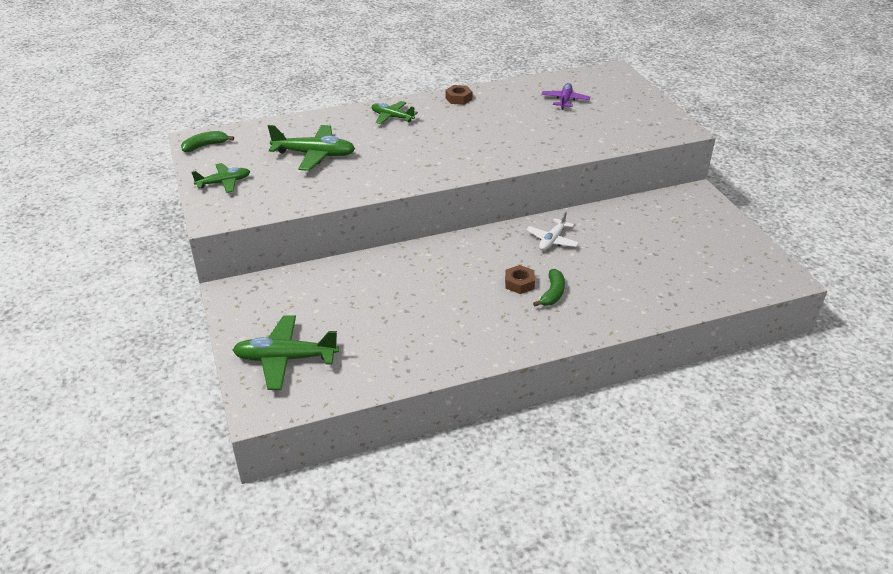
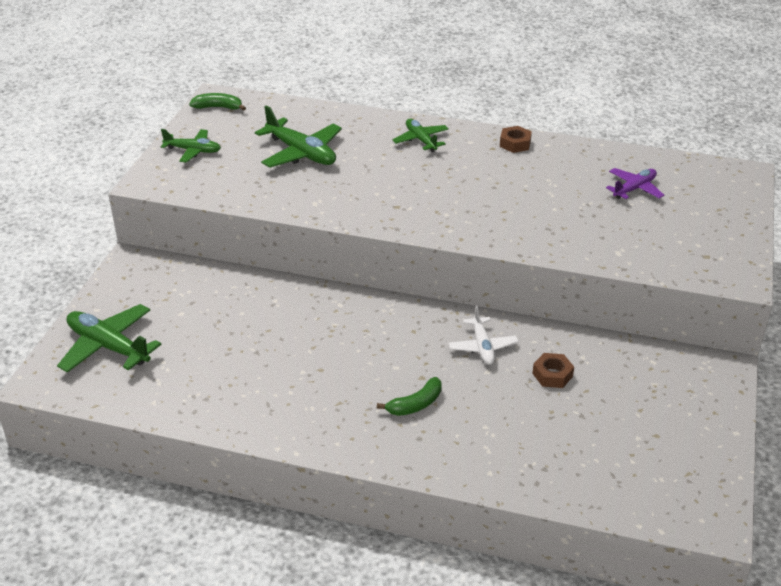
camera: 35 degrees right, 0 degrees up
brown nut [505,265,535,294] -> brown nut moved to [532,353,574,388]
white plane [526,211,579,250] -> white plane turned 75 degrees counterclockwise [448,306,519,365]

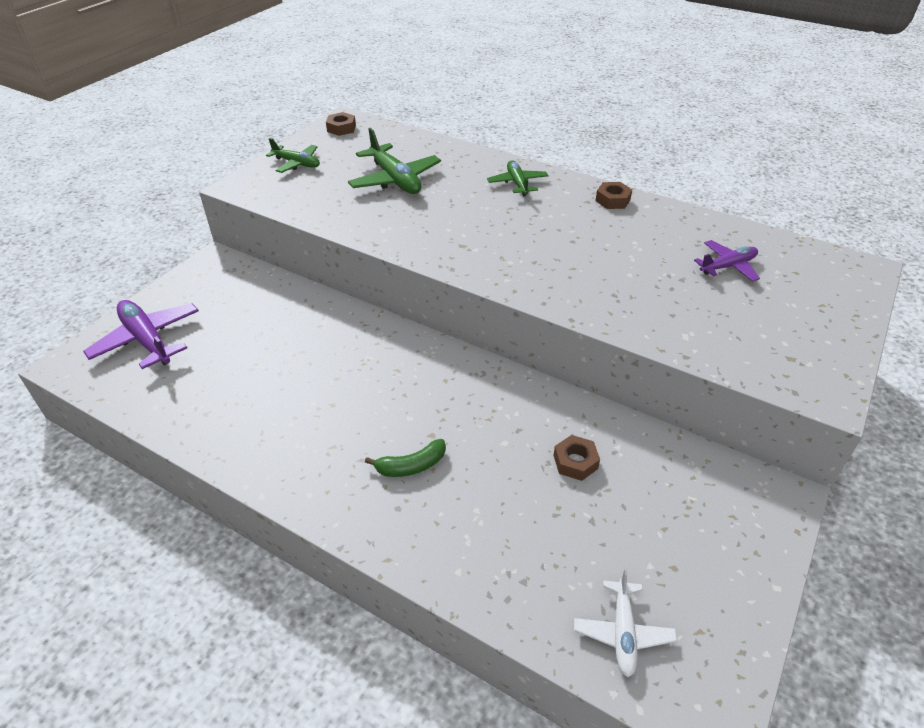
camera: 15 degrees right, 5 degrees up
green plane [57,304,161,373] -> purple plane [83,300,199,369]
green banana [189,93,246,111] -> brown nut [326,112,356,136]
white plane [448,306,519,365] -> white plane moved to [574,569,677,677]

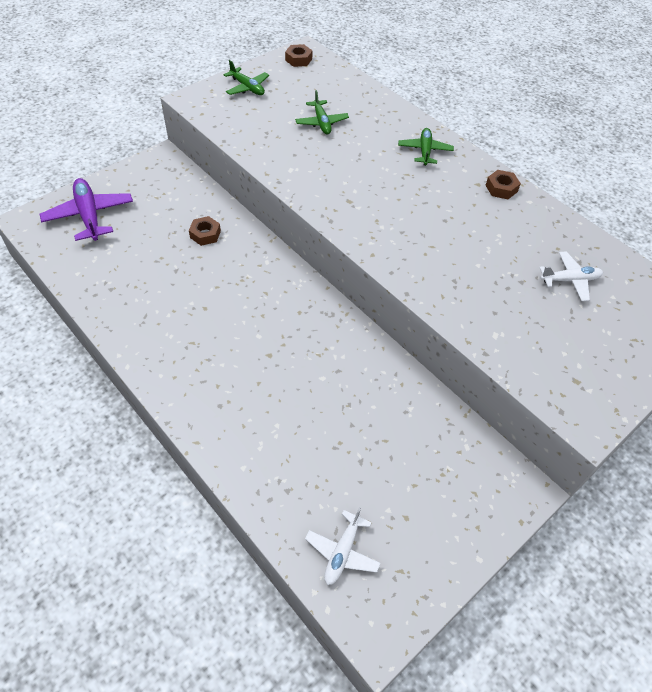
camera: 15 degrees right, 10 degrees up
green plane [348,128,441,194] -> green plane [295,90,349,134], size x0.62
green banana [365,439,446,477] -> none
brown nut [553,435,600,481] -> brown nut moved to [189,216,221,246]
purple plane [694,240,760,282] -> white plane [539,251,603,301]

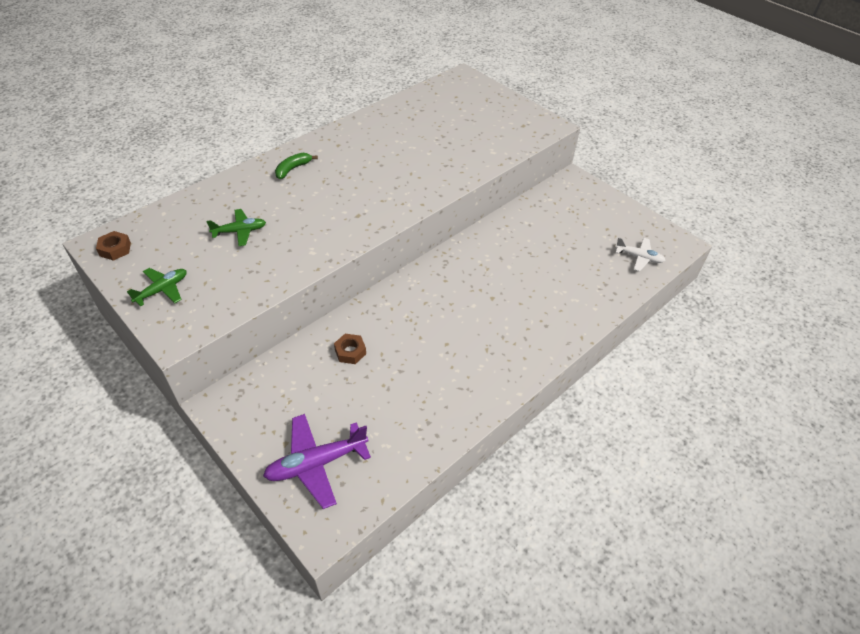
camera: 90 degrees left, 5 degrees down
green plane [398,128,454,166] -> green banana [275,153,318,179]
brown nut [485,170,521,199] -> none
white plane [539,251,603,301] -> none

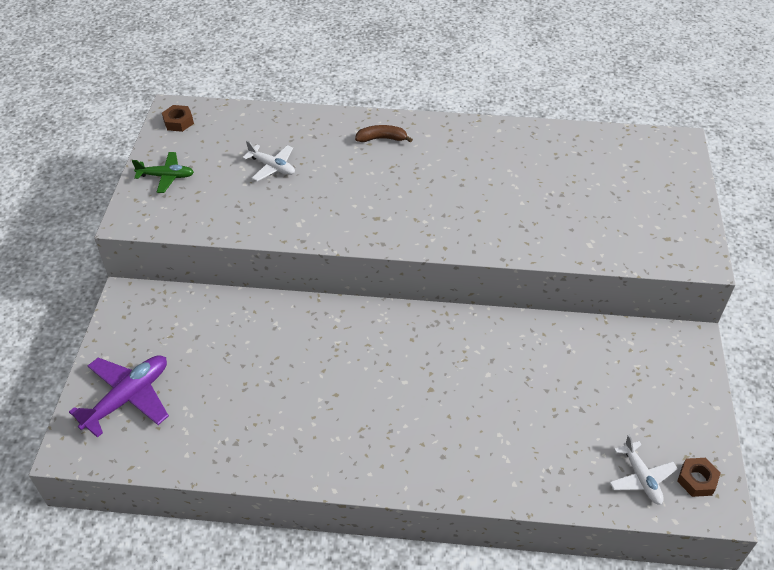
camera: 50 degrees right, 0 degrees up
green plane [206,209,266,246] -> white plane [242,141,295,181]
purple plane [263,414,371,509] -> purple plane turned 105 degrees clockwise [69,355,169,438]
green banana [275,153,318,179] -> brown banana [355,125,413,143]
brown nut [334,334,366,364] -> brown nut moved to [677,458,721,497]

